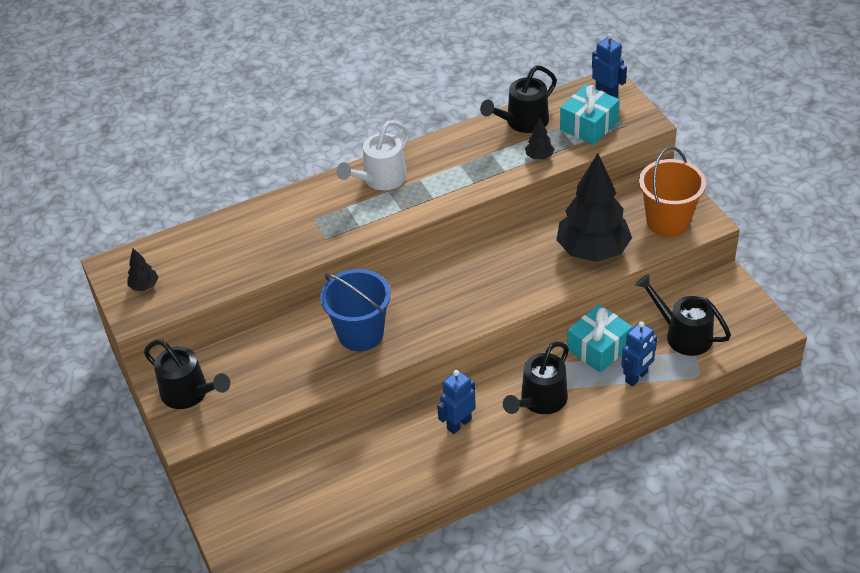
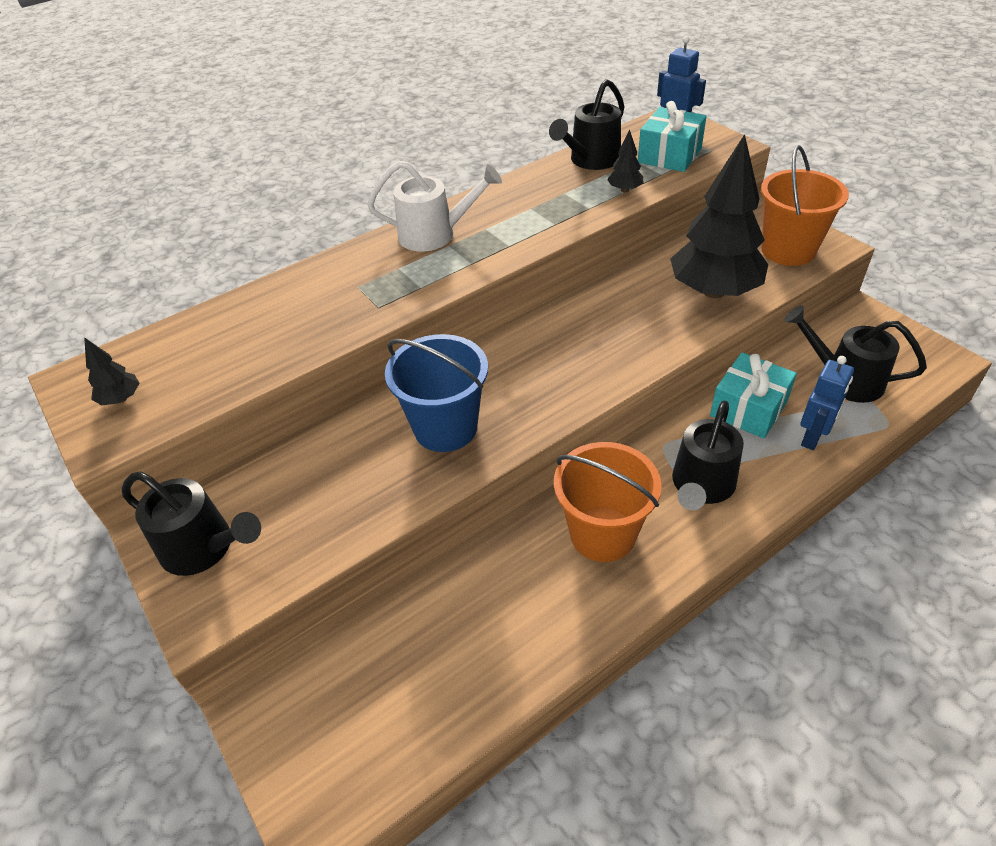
camera: 10 degrees left, 0 degrees up
white watering can [336,120,410,190] -> white watering can turned 120 degrees counterclockwise [367,161,502,252]
blue robot [437,370,476,434] -> orange bucket [554,442,662,562]

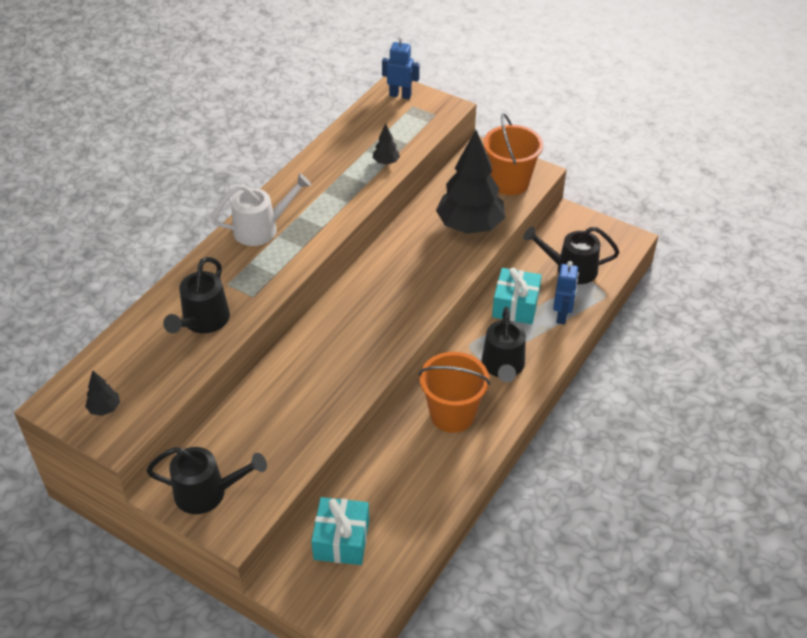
camera: 25 degrees left, 0 degrees up
blue bucket [385,334,488,452] -> none
black watering can [549,79,624,170] -> black watering can moved to [163,257,230,333]
turquoise gift [638,101,707,172] -> turquoise gift moved to [311,497,369,565]

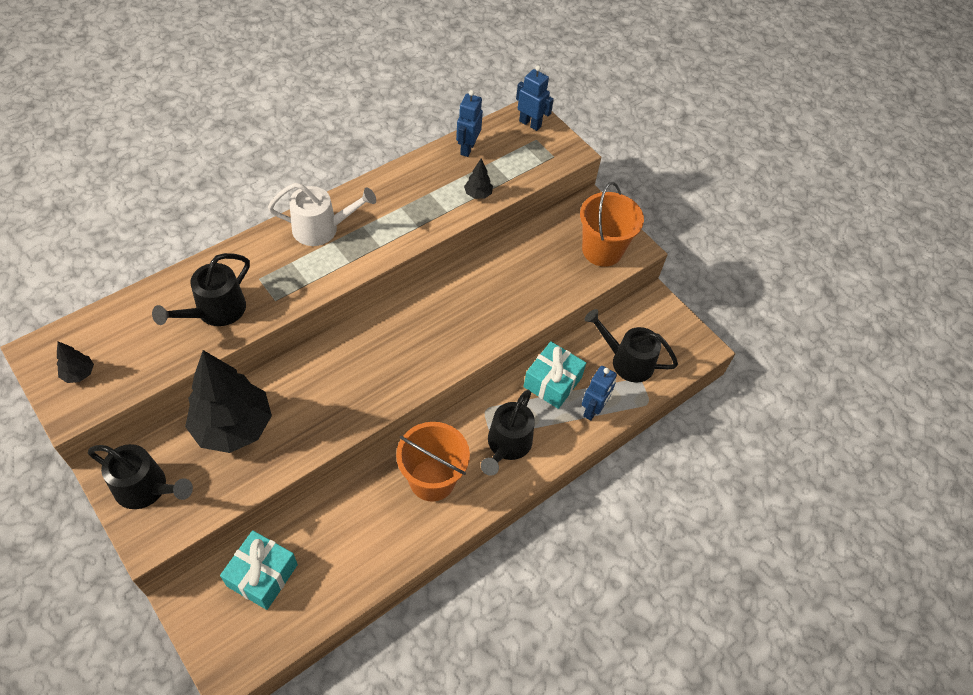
camera: 15 degrees right, 10 degrees up
black tree [436,130,505,234] -> black tree moved to [185,350,272,453]
none -> blue robot [456,90,483,157]

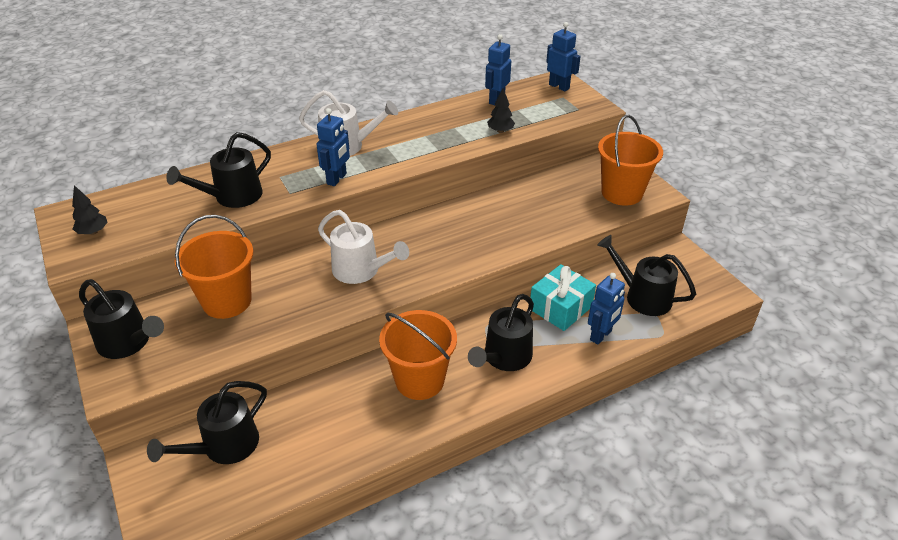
camera: 15 degrees right, 15 degrees down
black tree [185,350,272,453] -> orange bucket [175,215,253,319]
turquoise gift [220,530,298,610] -> black watering can [147,381,267,464]
none -> blue robot [316,108,350,186]
none -> white watering can [318,210,409,284]

